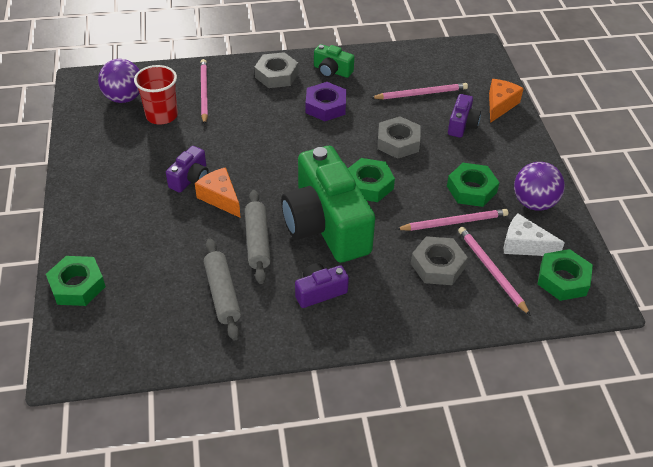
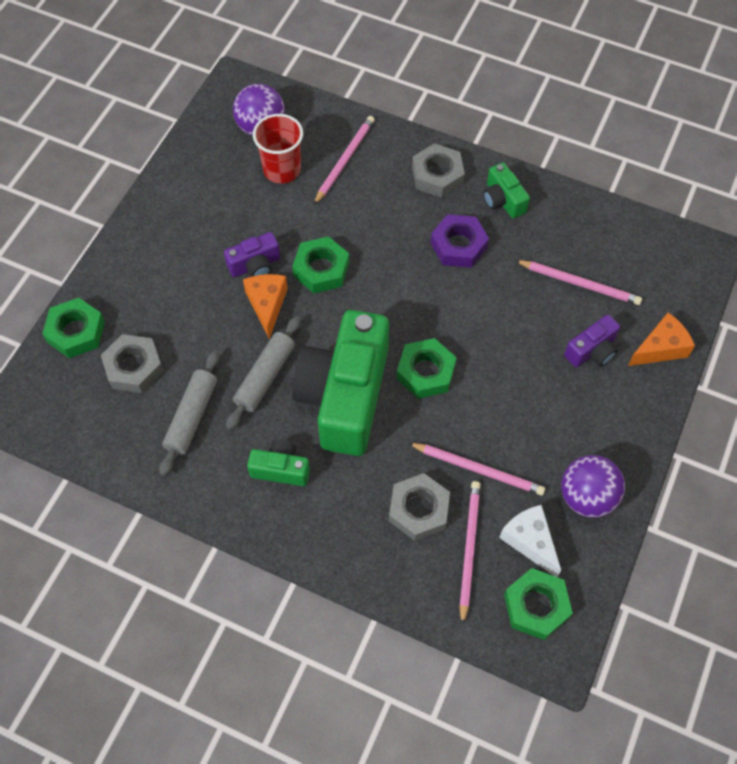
camera: 35 degrees right, 15 degrees up
purple camera [295,263,349,308] -> green camera [247,440,310,486]
grey nut [377,116,421,159] -> grey nut moved to [101,334,164,393]
green nut [447,163,500,207] -> green nut moved to [292,236,349,293]

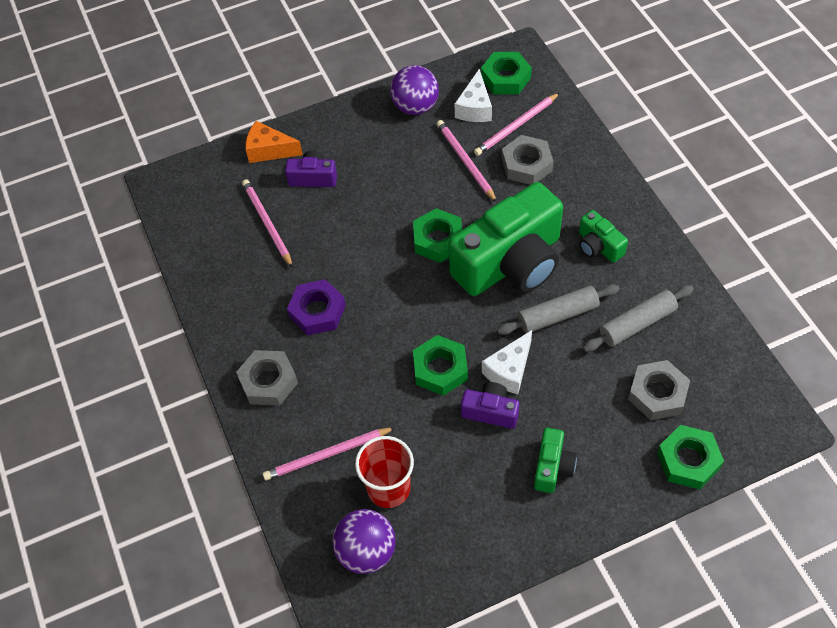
camera: 135 degrees left, 5 degrees down
orange cheese [243,274,288,339] -> white cheese [482,330,532,394]
green camera [483,163,530,218] -> green camera moved to [534,428,577,493]

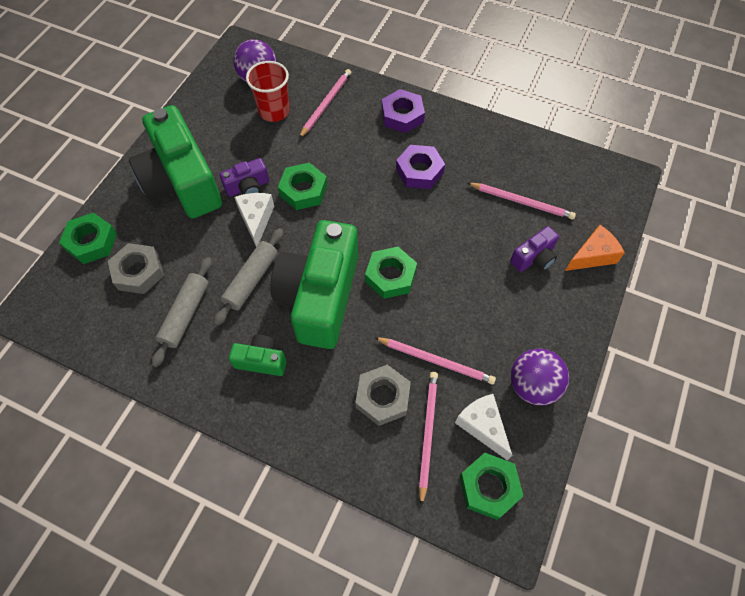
camera: 135 degrees right, 5 degrees up
grey nut [236,350,298,406] -> purple nut [382,89,425,133]
green camera [534,428,577,493] -> green camera [129,105,222,219], size x2.27

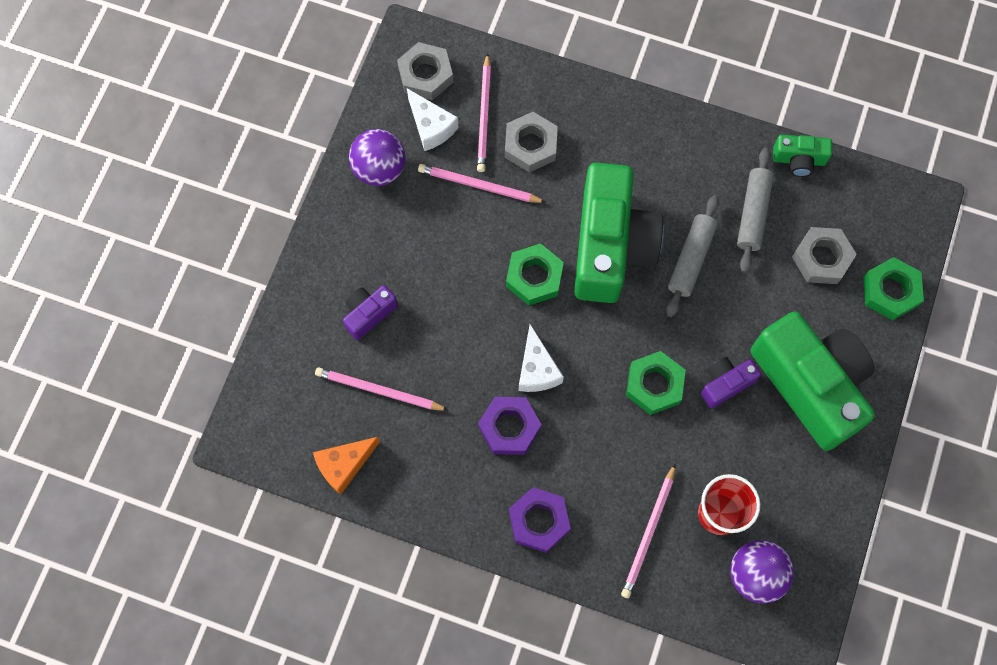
camera: 175 degrees right, 10 degrees up
green camera [229,335,287,376] -> green camera moved to [773,135,832,177]
white cheese [234,193,274,247] -> white cheese moved to [518,324,564,392]
green nut [460,453,523,520] -> grey nut [397,42,453,101]
orange cheese [565,225,625,271] -> orange cheese moved to [313,437,380,495]

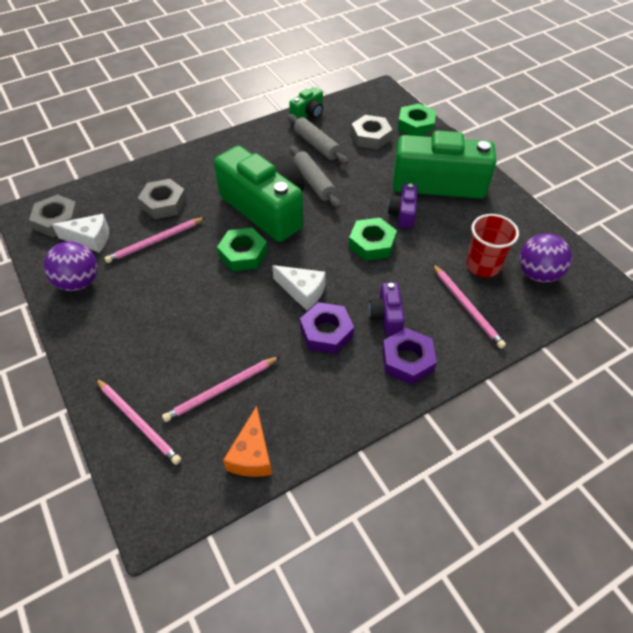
camera: 50 degrees left, 20 degrees down
purple camera [343,285,398,340] -> purple camera moved to [368,283,405,335]
pink pencil [477,53,491,172] -> pink pencil moved to [96,378,181,465]

